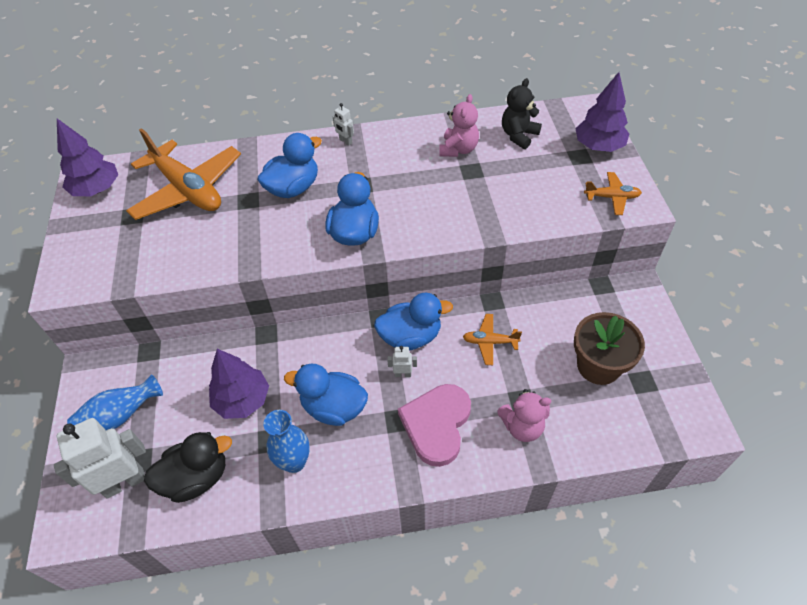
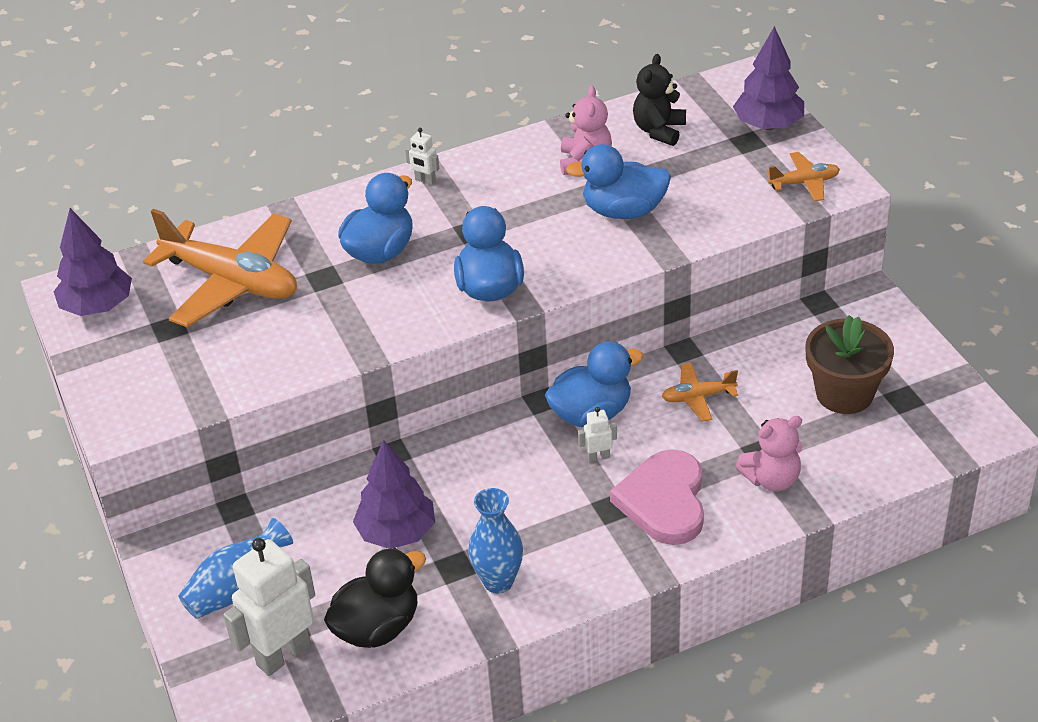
camera: 15 degrees left, 10 degrees down
blue duck [284,364,368,426] -> blue duck moved to [566,144,671,219]

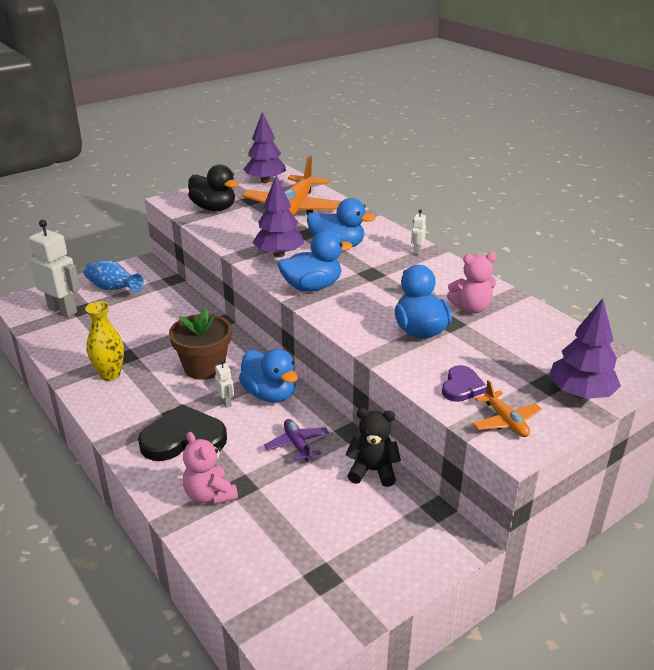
camera: 75 degrees right, 10 degrees down
black duck [324,548,426,648] -> black duck moved to [188,164,238,211]
purple tree [353,440,435,549] -> purple tree moved to [252,175,304,257]
blue vase [468,488,523,593] -> yellow vase [85,301,124,381]
pink heart [610,449,704,545] -> black heart [138,404,227,461]
black teddy bear [633,54,686,146] -> black teddy bear moved to [345,408,401,487]
orange plane [661,363,738,422] -> purple plane [264,419,329,462]
brown flower pot [806,315,894,414] -> brown flower pot moved to [169,308,232,380]
none -> purple heart [442,365,487,402]

